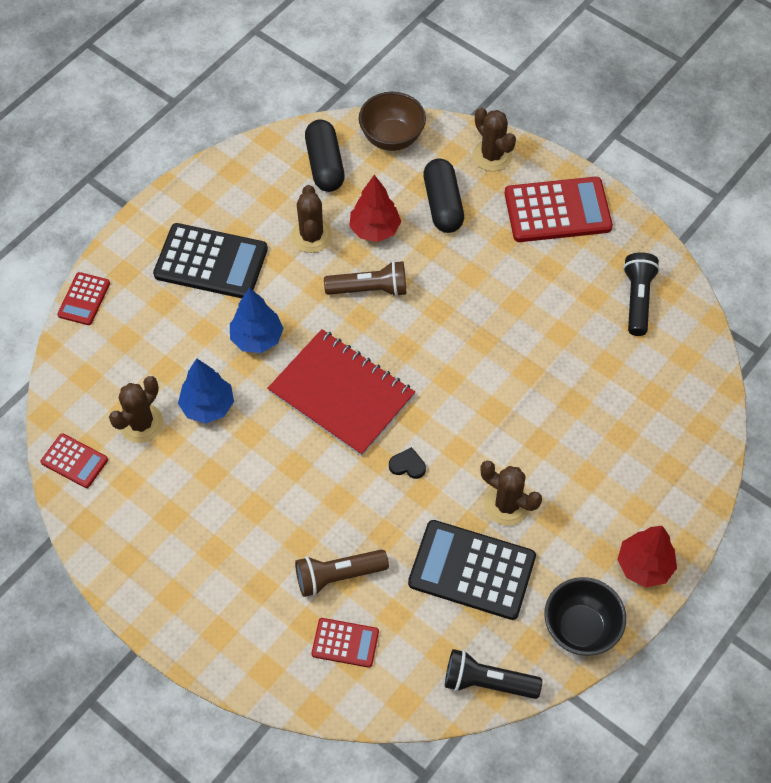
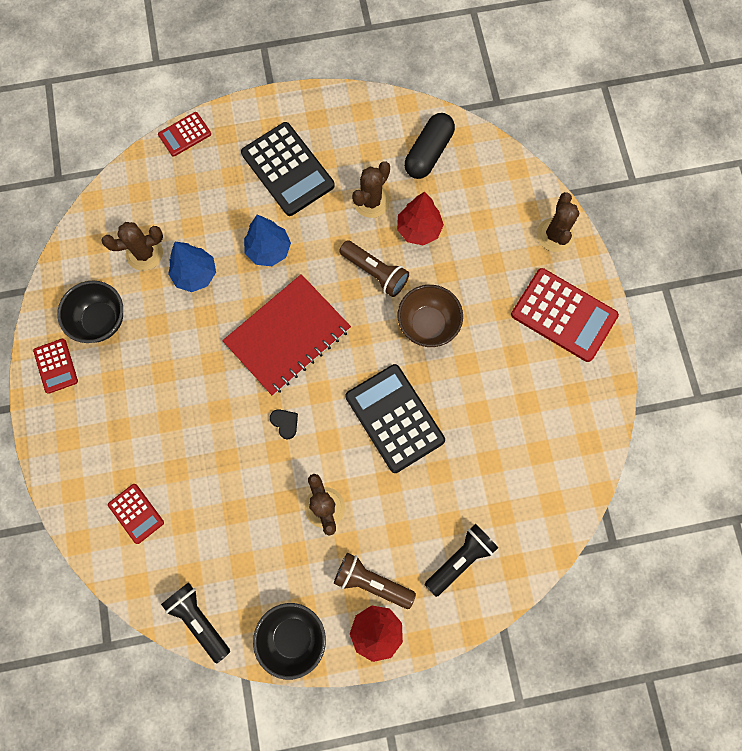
camera: 40 degrees right, 15 degrees up
red calculator [40,433,108,488] -> red calculator moved to [33,339,78,394]
red notebook [267,329,415,456] -> red notebook turned 60 degrees clockwise [222,274,351,396]
brown flashlight [295,549,389,597] -> brown flashlight moved to [334,553,416,609]
brown bowl [359,92,426,151] -> brown bowl moved to [398,285,463,347]
black calculator [408,520,536,620] -> black calculator moved to [345,364,445,473]
black capsule [423,158,464,233] -> none
black flashlight [623,252,660,336] -> black flashlight moved to [425,524,498,597]
none -> black bowl [57,280,123,343]

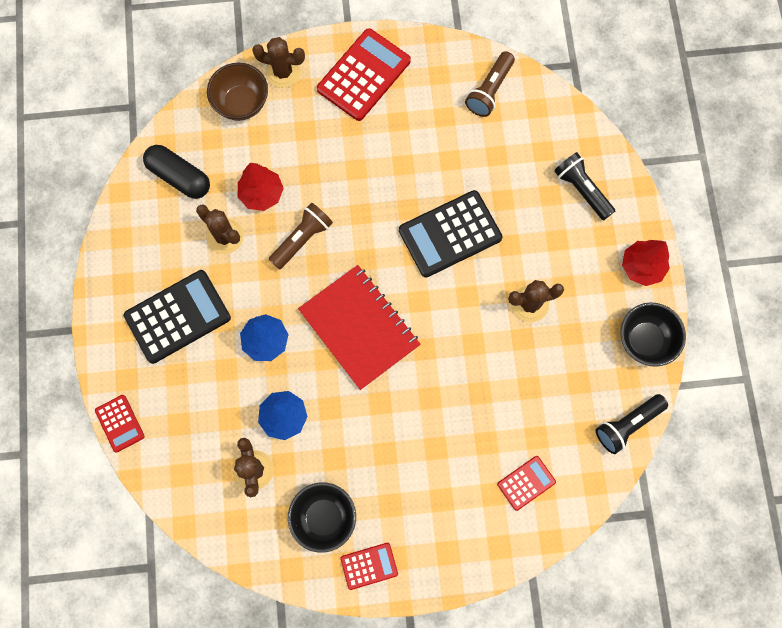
camera: 85 degrees left, 0 degrees up
black heart [270,409,298,439] -> none
brown flashlight [334,553,416,609] -> brown flashlight moved to [465,51,515,117]
brown bowl [398,285,463,347] -> brown bowl moved to [207,63,268,121]

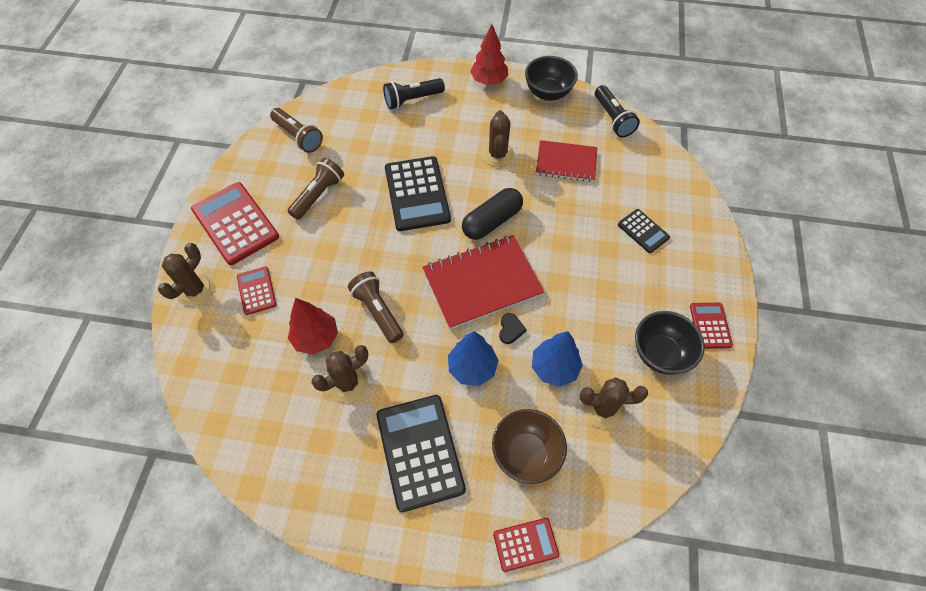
camera: 75 degrees left, 15 degrees down
black capsule [143,145,210,199] -> black capsule moved to [462,188,523,240]
brown bowl [207,63,268,121] -> brown bowl moved to [492,409,567,484]
red calculator [497,456,556,511] -> red calculator moved to [237,266,276,315]
none -> brown flashlight [288,158,344,220]
none -> black heart [499,313,527,344]
none -> red notebook [536,140,597,182]
none -> black calculator [618,209,670,253]

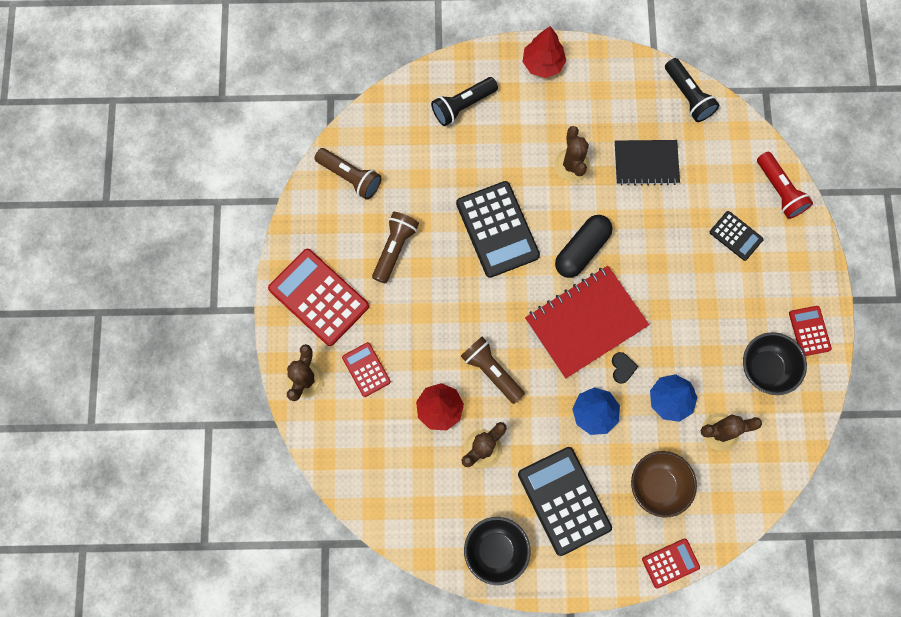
camera: 10 degrees left, 15 degrees up
black bowl [525,56,578,101] -> black bowl moved to [464,517,531,585]
red notebook [536,140,597,182] -> black notebook [614,140,680,186]
none -> red flashlight [757,152,813,219]

